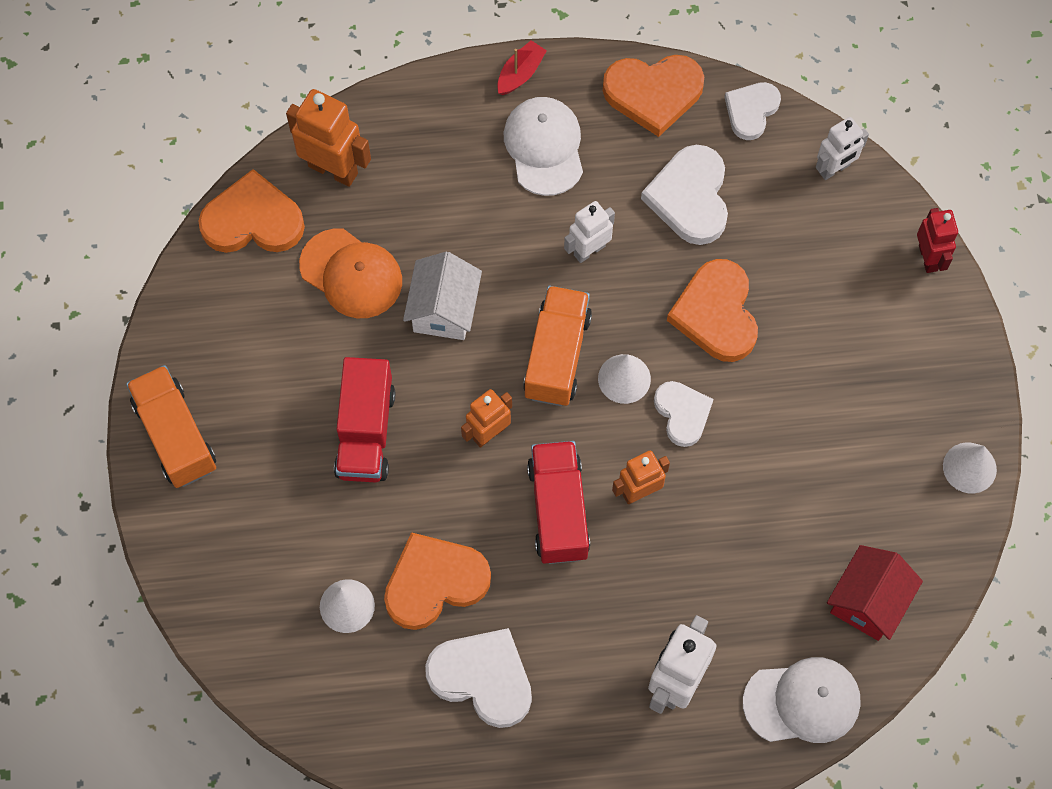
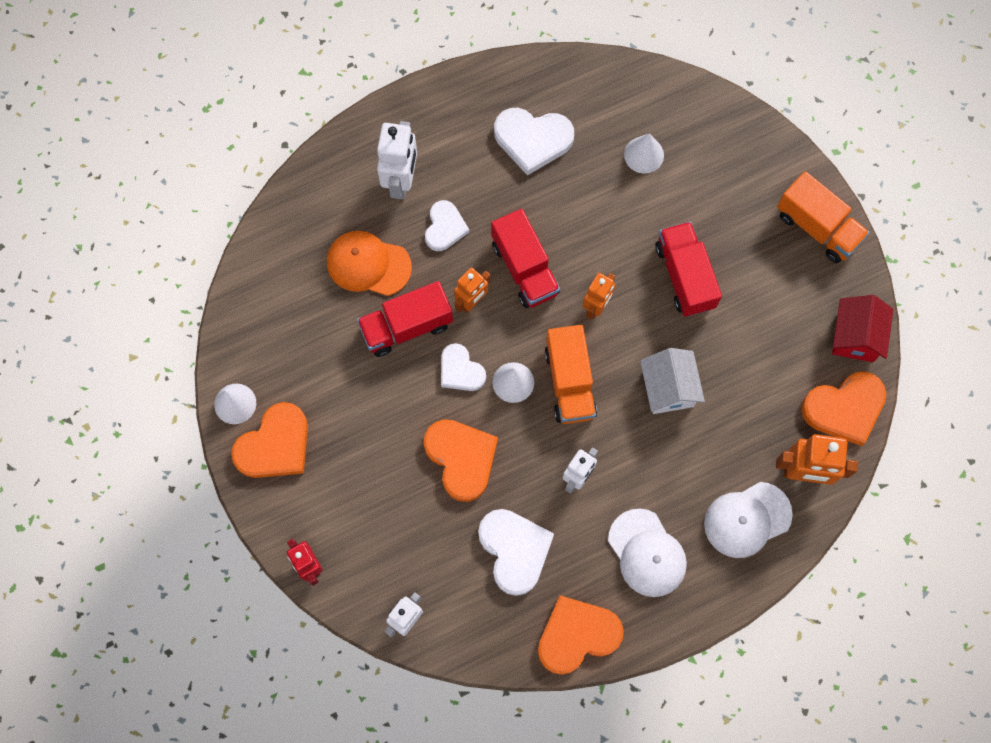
camera: 160 degrees right, 5 degrees up
orange cap [299,229,402,318] -> orange cap moved to [327,231,412,296]
orange heart [384,532,491,630] -> orange heart moved to [231,402,308,478]
red boat [497,40,547,95] -> none
white heart [725,82,781,140] -> white heart moved to [425,200,469,251]
white cap [743,657,861,743] -> white cap moved to [704,482,793,558]
red house [827,545,923,641] -> red house moved to [832,295,894,362]
none -> red truck [357,281,453,357]

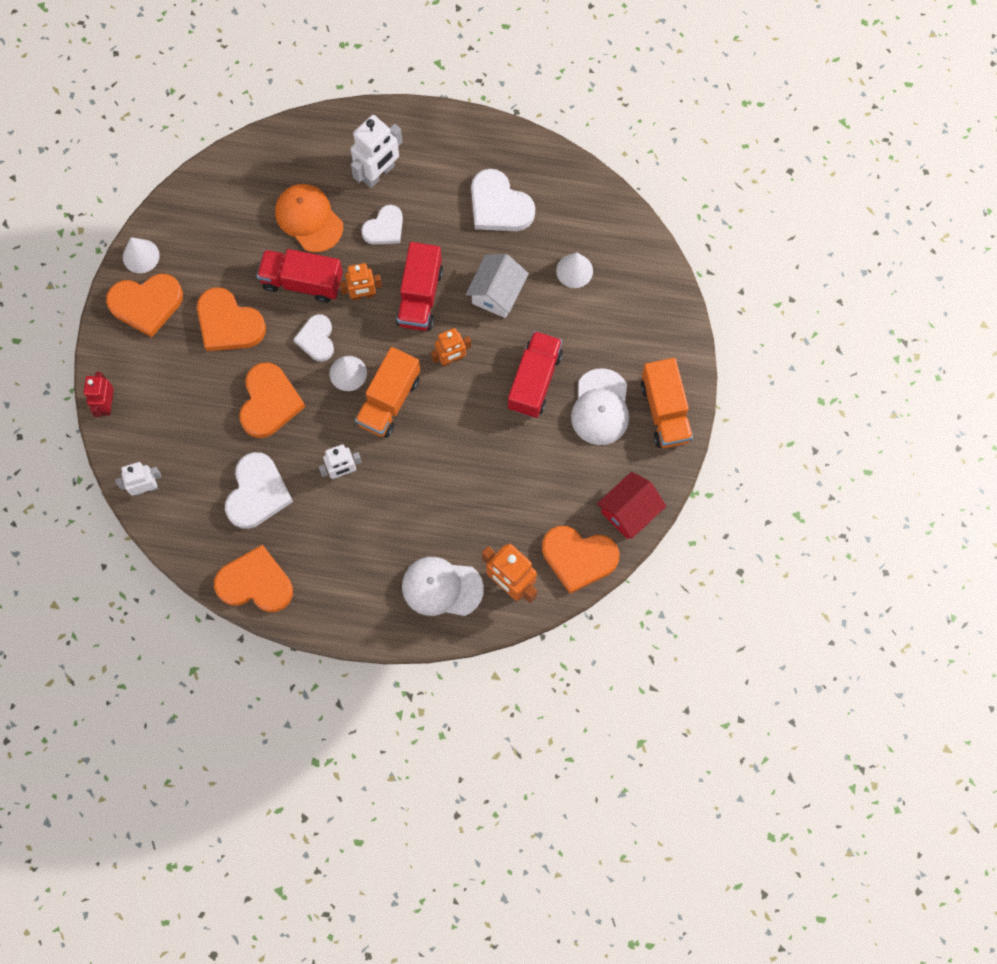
camera: 35 degrees right, 0 degrees up
white cap [608,509,687,597] -> white cap moved to [571,368,629,445]
white house [640,348,705,414] -> white house moved to [466,254,529,318]
none -> orange heart [197,287,266,351]

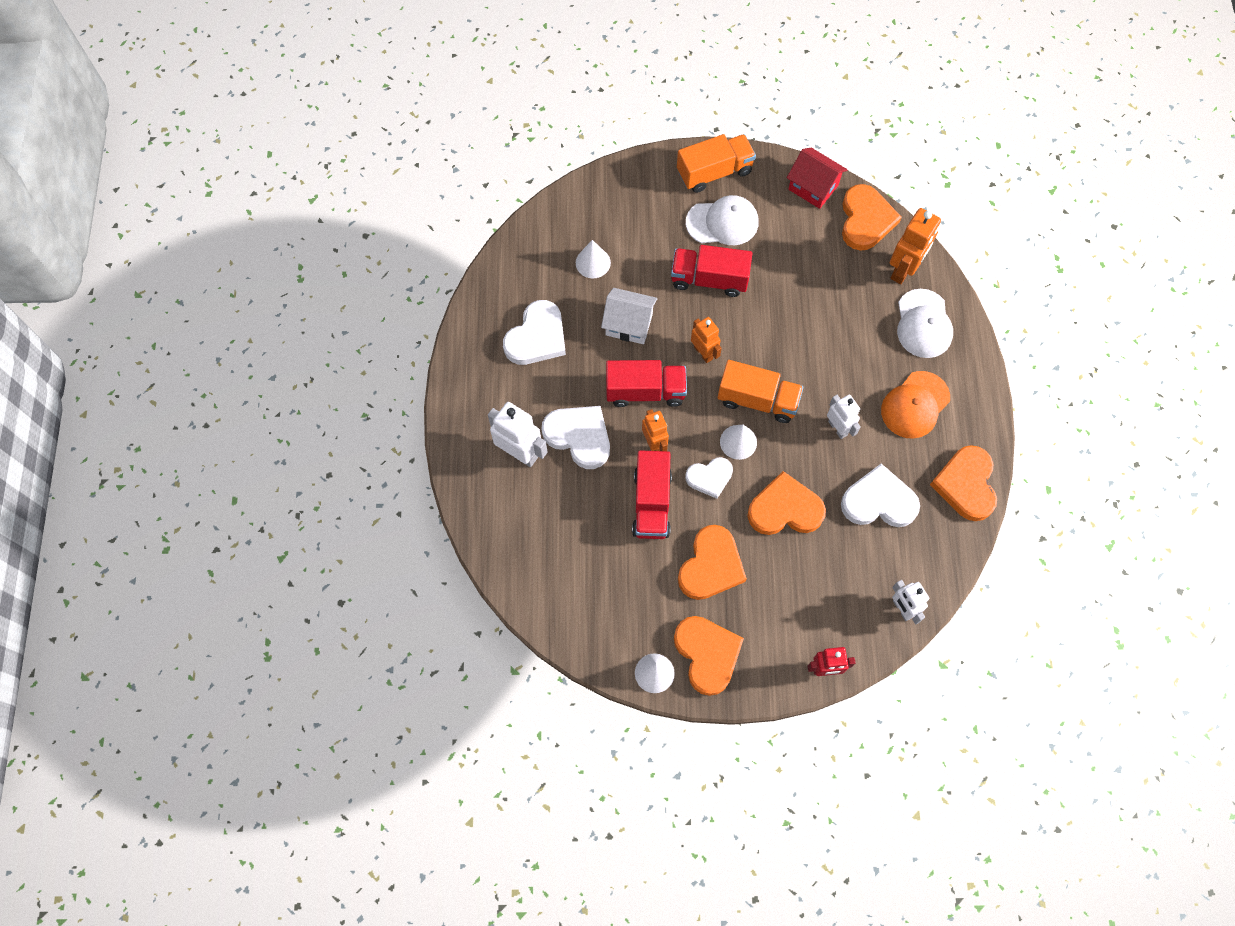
camera: 100 degrees left, 5 degrees down
orange cap [275,184,343,252] -> orange cap moved to [881,371,950,439]
white heart [361,205,403,245] -> white heart [541,406,610,469], size x1.57

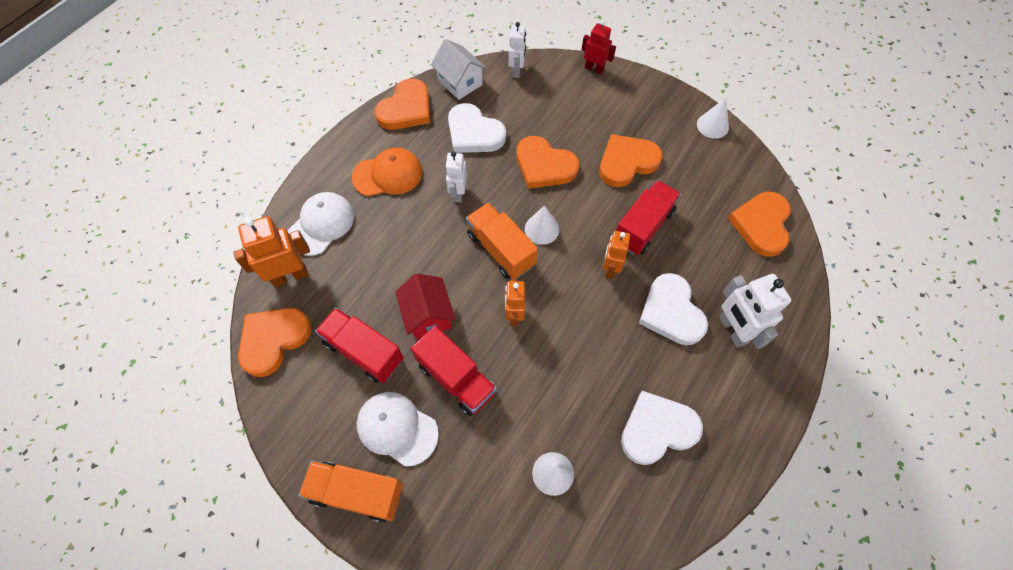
camera: 145 degrees left, 5 degrees down
white house [601,288,657,344] -> white house moved to [431,39,487,100]
red truck [606,360,687,407] -> red truck moved to [315,308,404,383]
orange heart [674,616,744,696] -> orange heart moved to [728,192,791,257]
white heart [685,457,733,499] -> none
red house [787,148,848,209] -> red house moved to [395,274,456,339]

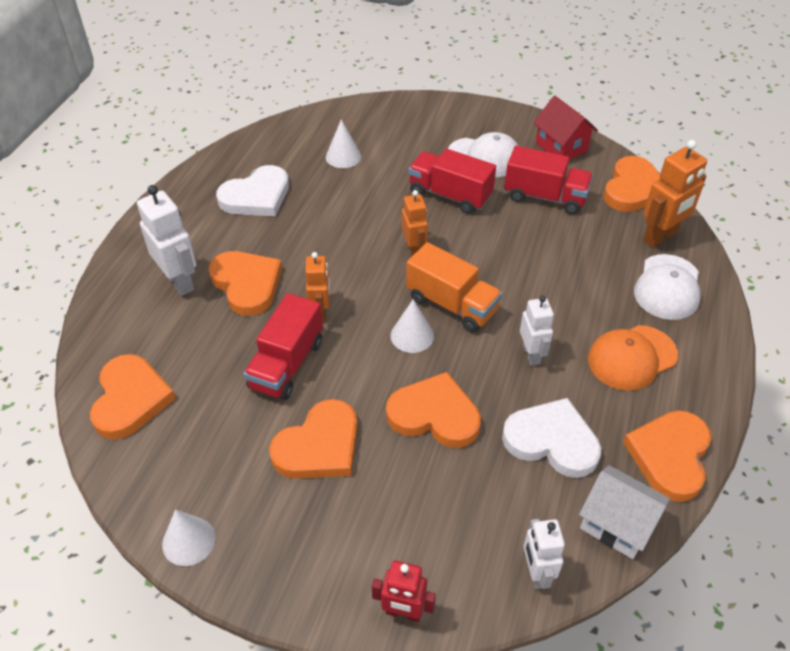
camera: 165 degrees right, 15 degrees down
orange truck [298,461,403,522] -> none
red house [395,274,456,339] -> red house moved to [533,96,598,160]
white heart [639,273,708,345] -> orange heart [208,251,282,316]

